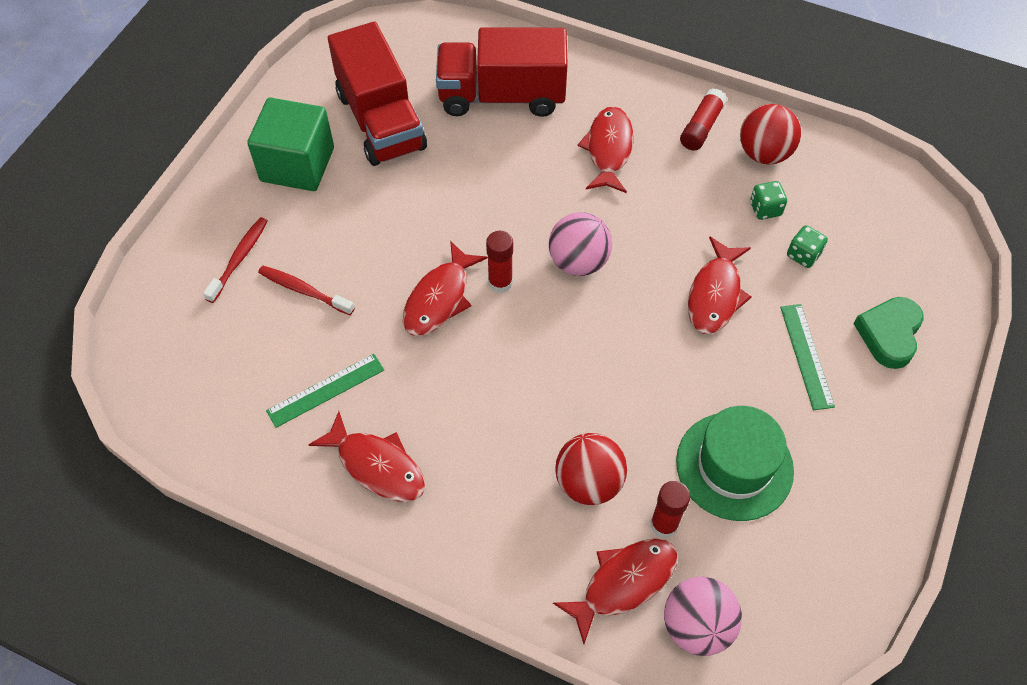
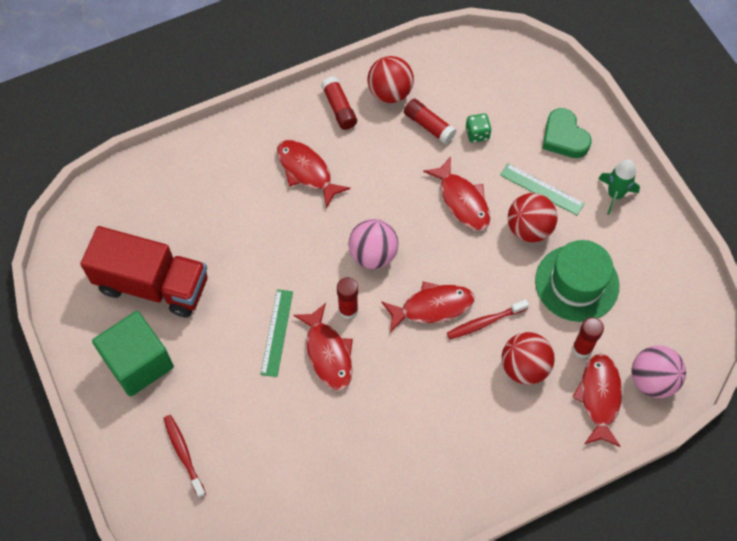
camera: 50 degrees left, 5 degrees up
red toothbrush [258,266,355,315] -> red toothbrush moved to [447,299,529,339]
green ruler [266,354,384,428] -> green ruler moved to [260,289,293,377]
red fish [308,411,425,502] -> red fish moved to [381,281,475,333]
red truck [436,27,568,117] -> none
green dice [750,181,787,220] -> red glue stick [404,99,456,144]
none -> red ball [508,193,558,242]
none -> green rocket [598,160,640,215]

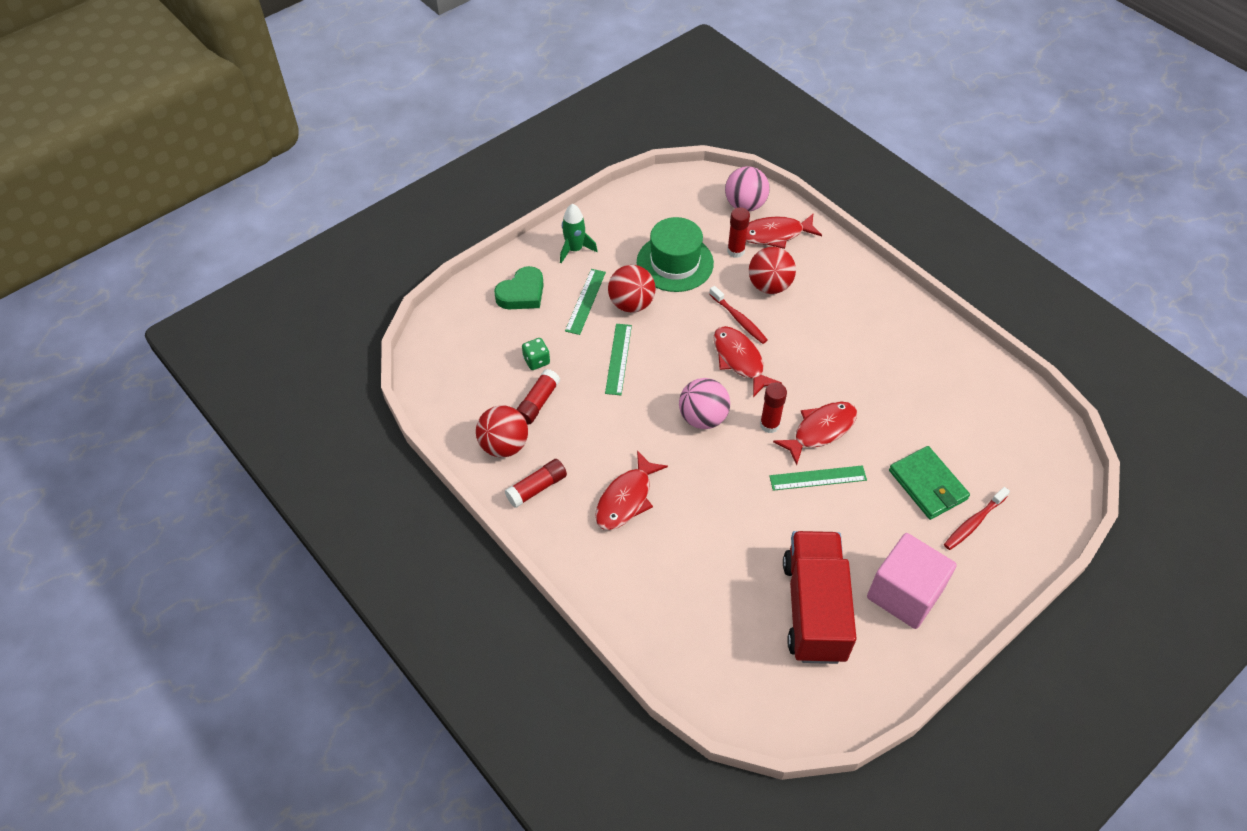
camera: 105 degrees left, 10 degrees down
green cube [92,311,174,397] -> pink cube [867,533,957,629]
red fish [423,157,490,231] -> green ruler [605,324,632,395]
none -> green wallet [889,446,970,520]

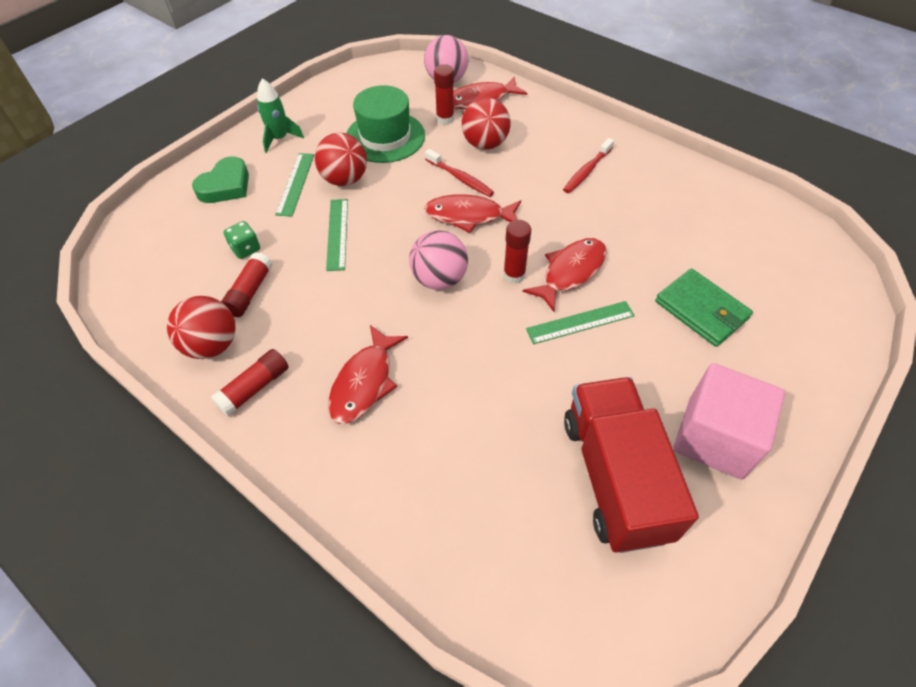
camera: 10 degrees left, 0 degrees up
red fish [713,326,782,397] -> red fish turned 45 degrees counterclockwise [424,194,521,233]
red toothbrush [944,487,1010,550] -> red toothbrush moved to [563,138,614,193]

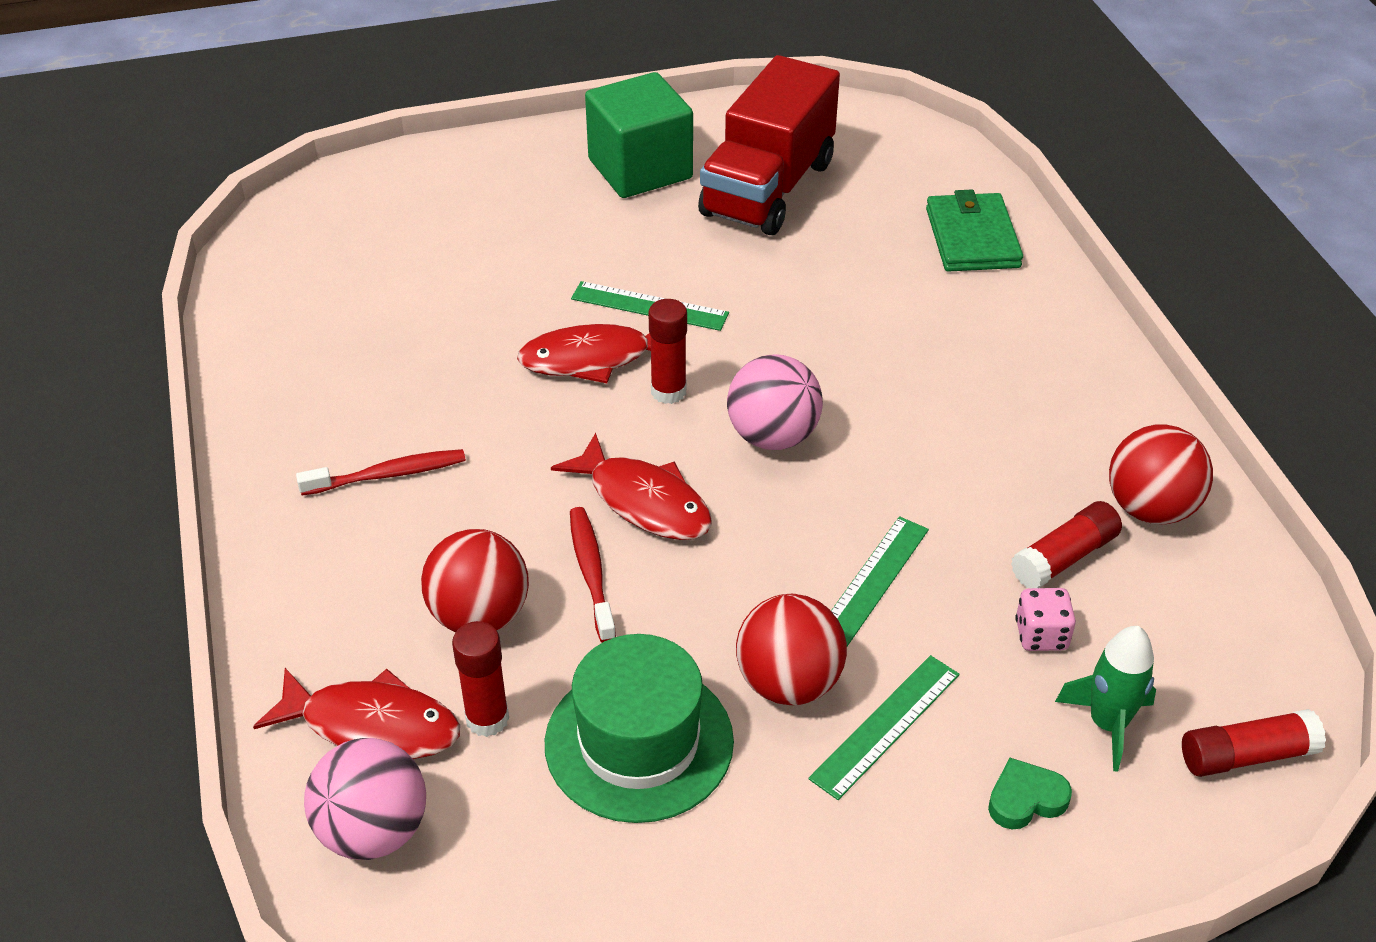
camera: 145 degrees left, 10 degrees down
green heart [192,157,249,203] -> green heart [988,758,1072,829], size x0.62
red glue stick [211,349,289,417] -> red glue stick moved to [1182,709,1326,777]
green dice [224,221,260,259] -> pink dice [1015,588,1076,651]
green rocket [257,78,304,153] -> green rocket moved to [1055,626,1156,771]
red fish [328,325,408,424] -> none
green wallet [655,268,753,347] -> green wallet moved to [926,190,1023,272]
pink cube [673,363,785,479] -> green cube [585,72,693,198]

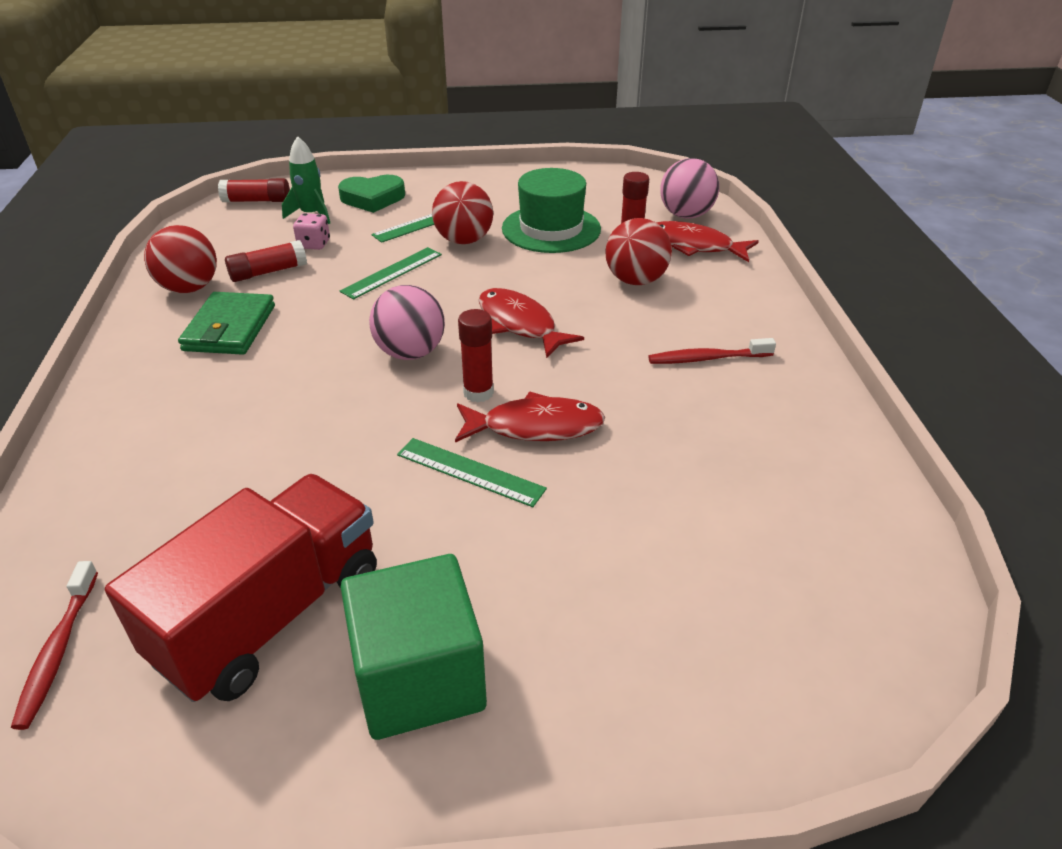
camera: 170 degrees left, 5 degrees down
red toothbrush [570,507,616,643] -> red toothbrush moved to [11,561,98,730]
green wallet [926,190,1023,272] -> green wallet moved to [178,292,275,355]
green heart [988,758,1072,829] -> green heart [338,175,405,213], size x1.61

